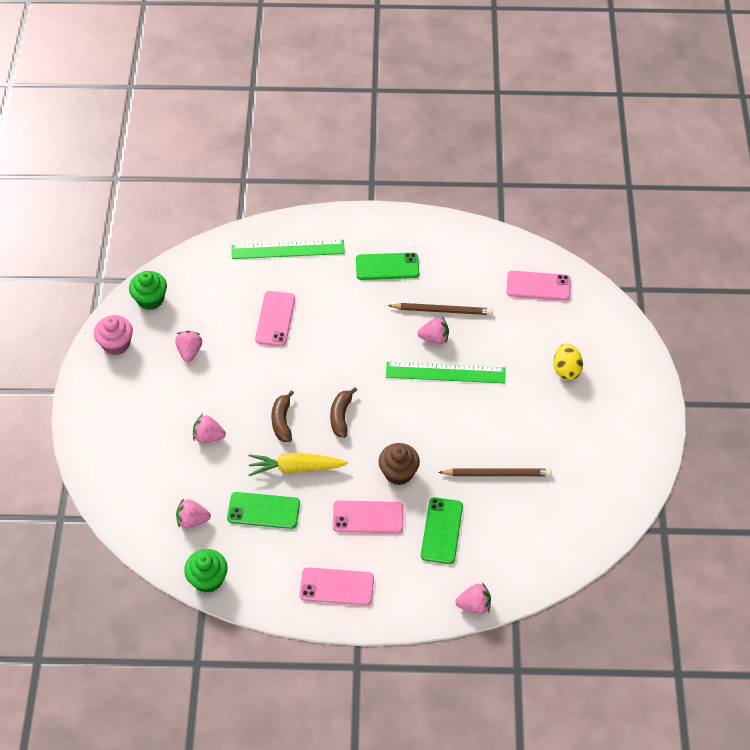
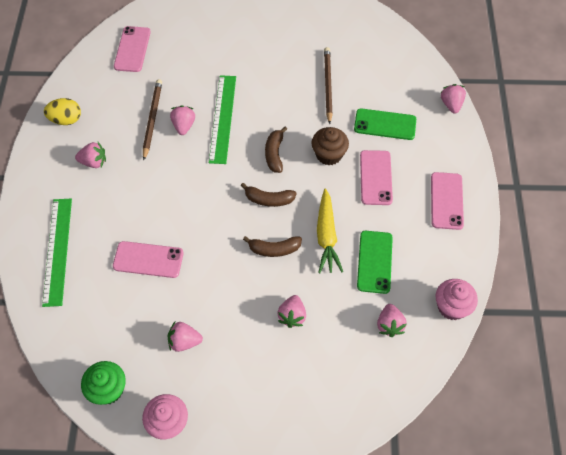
camera: 90 degrees left, 5 degrees up
green cupcake [184,549,228,593] -> pink cupcake [436,279,478,320]
green phone [356,253,419,280] -> pink strawberry [75,142,106,168]
yellow egg [553,343,583,380] -> yellow egg moved to [44,98,81,125]
none -> brown banana [265,127,287,173]

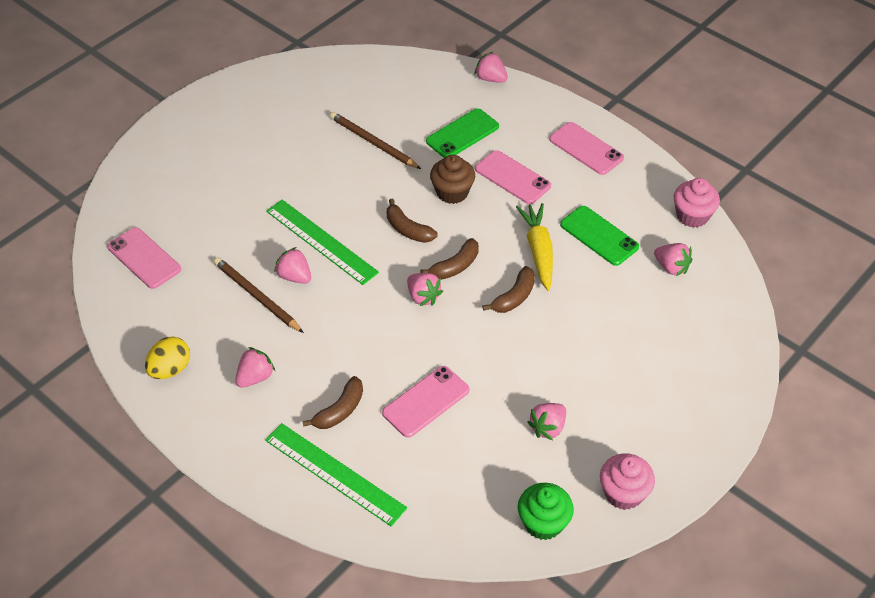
camera: 50 degrees left, 10 degrees down
pink strawberry [277,295,306,328] -> pink strawberry moved to [407,273,443,306]
yellow carrot [317,189,343,273] -> yellow carrot turned 135 degrees counterclockwise [516,203,553,291]
none -> brown banana [303,376,363,429]

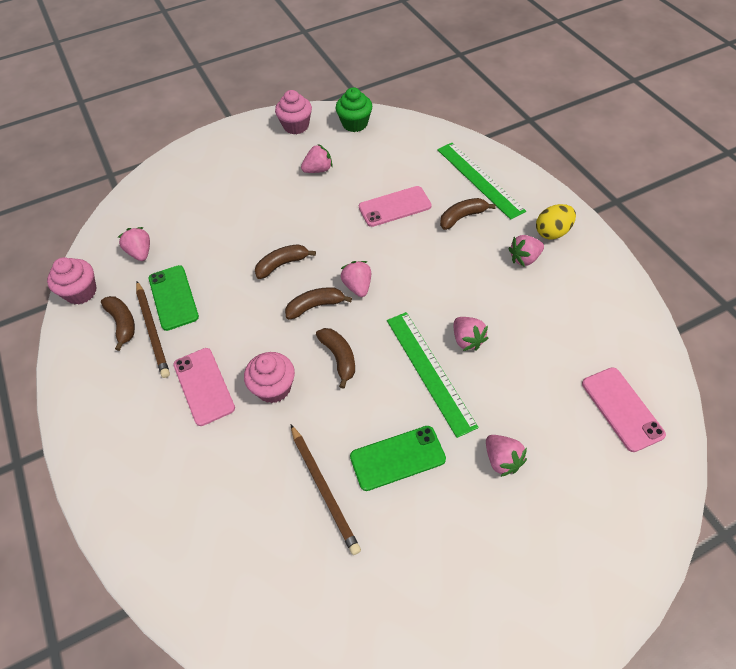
camera: 155 degrees left, 5 degrees up
yellow egg [145,336,190,379] -> yellow egg moved to [536,204,576,239]
brown pencil [214,257,304,333] -> brown pencil moved to [136,281,170,378]
green phone [426,108,499,158] -> green phone moved to [350,426,446,491]
brown cupcake [430,155,475,204] -> pink cupcake [244,352,295,403]
pink strawberry [475,52,508,83] -> pink strawberry moved to [486,435,527,477]
yellow carrot [516,203,553,291] -> none
pink phone [549,122,624,175] -> none
none -> brown banana [101,296,135,351]

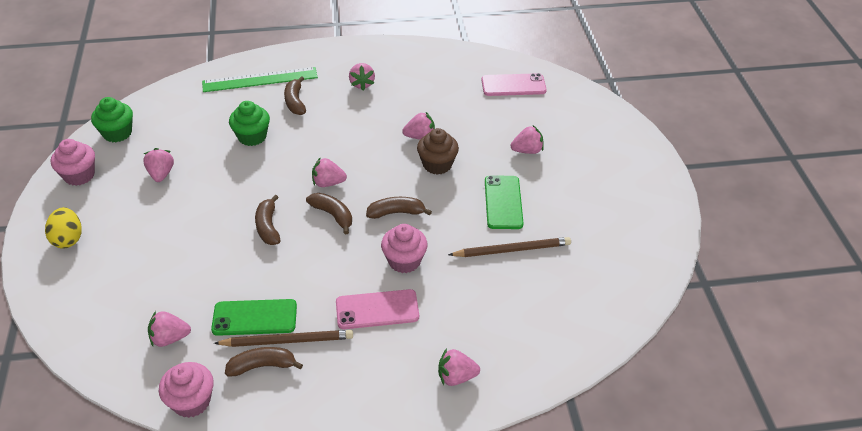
camera: 75 degrees left, 10 degrees down
brown banana [285,287,352,320] -> brown banana turned 135 degrees clockwise [306,193,352,234]
pink phone [359,186,432,227] -> green cupcake [229,101,270,146]
green ruler [387,312,479,438] -> brown cupcake [417,128,459,175]
yellow egg [536,204,576,239] -> yellow egg moved to [45,207,82,249]
none -> pink strawberry [438,348,480,386]

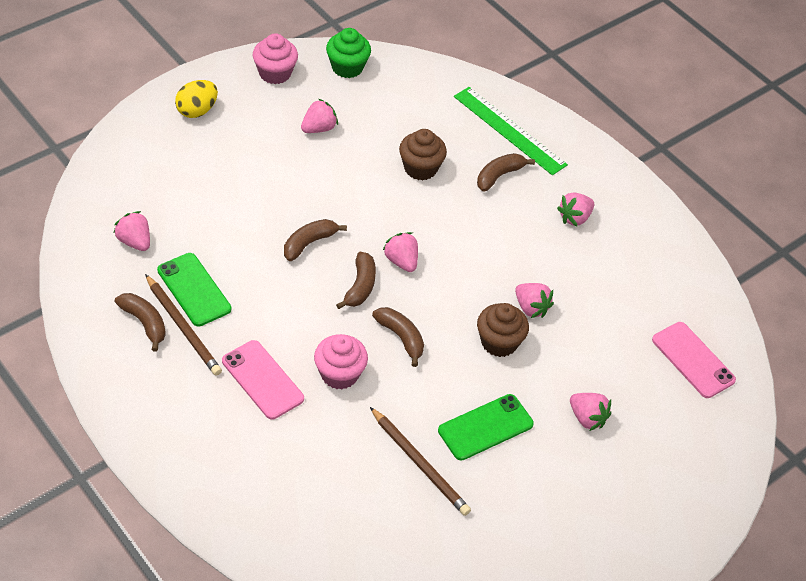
camera: 55 degrees right, 5 degrees up
pink cupcake [159,362,214,418] -> none
green cupcake [229,101,270,146] -> brown cupcake [399,129,447,181]
pink strawberry [438,348,480,386] -> none

